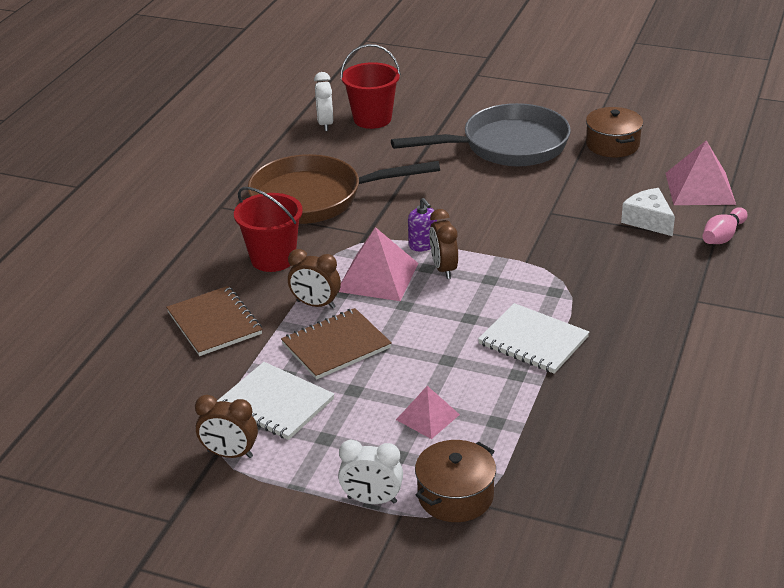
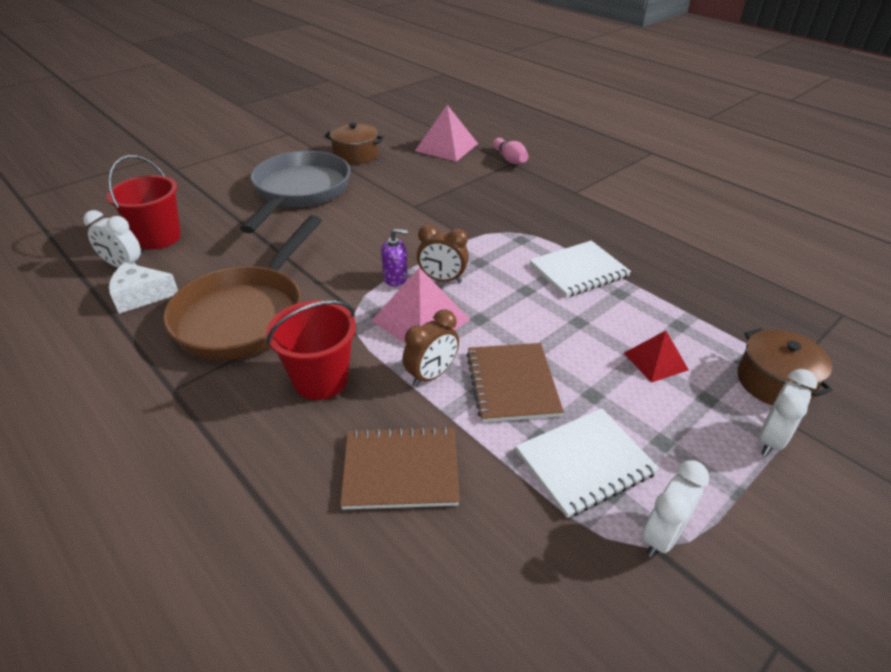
camera: 65 degrees left, 5 degrees up
brown clock [195,395,258,458] -> white clock [642,460,709,557]
pink pyramid [396,386,460,439] -> red pyramid [624,331,689,383]
white cheese [621,188,675,236] -> white cheese moved to [109,262,178,314]

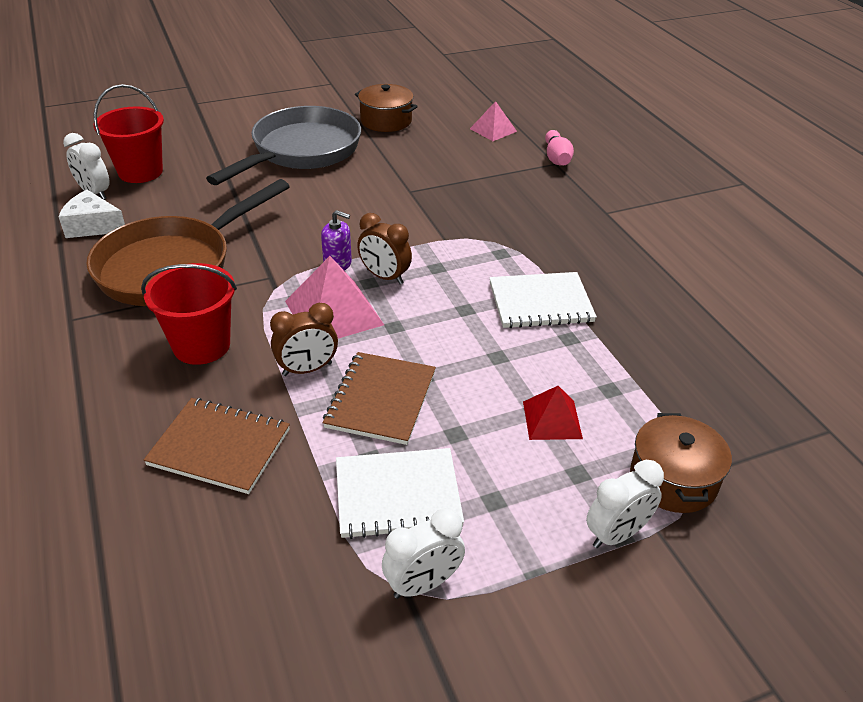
camera: 20 degrees right, 0 degrees up
pink pyramid [415,105,478,162] -> pink pyramid [470,101,517,141], size x0.60

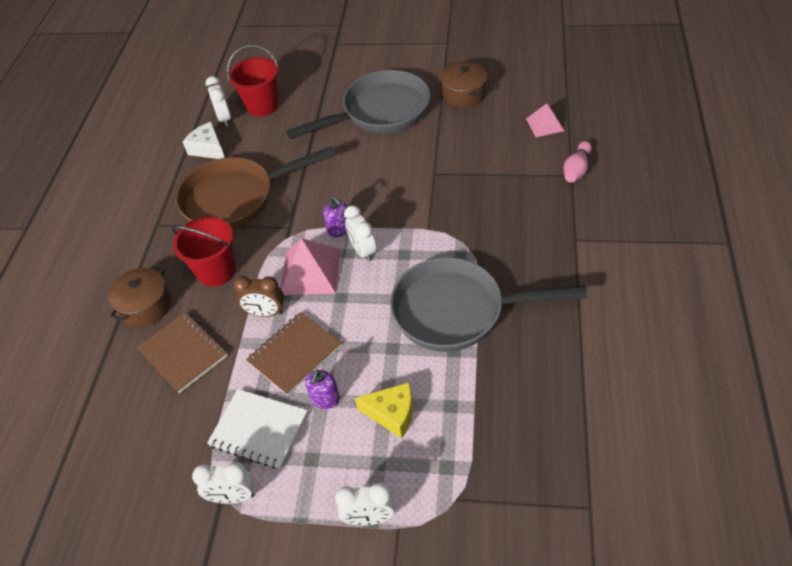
camera: 35 degrees right, 10 degrees up
brown clock [357,213,412,284] -> white clock [344,205,376,262]
white notebook [489,272,597,328] -> grey pan [390,257,587,352]
red pyramid [523,386,583,440] -> yellow cheese [355,382,413,439]
brown pot [630,413,732,513] -> brown pot moved to [108,266,171,327]
none -> purple soap dispenser [305,370,340,409]

